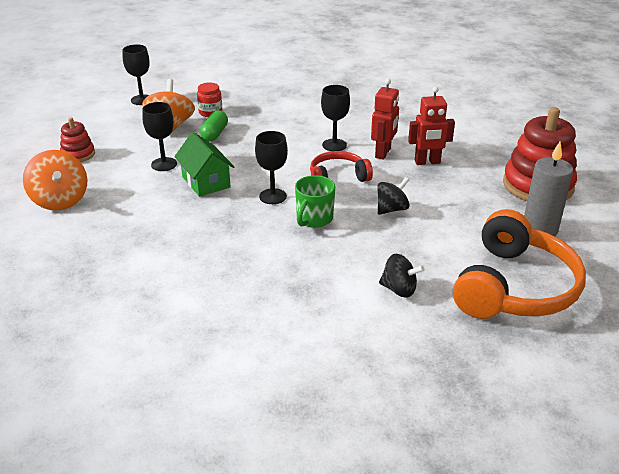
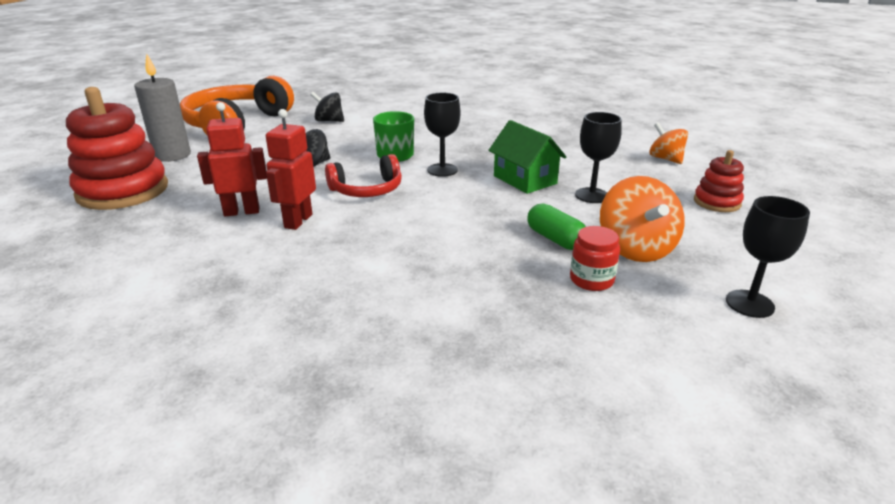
camera: 175 degrees right, 5 degrees down
orange spinning top [23,150,87,211] -> orange spinning top [649,123,688,164], size x0.64
green capsule [200,110,228,141] -> green capsule turned 45 degrees counterclockwise [527,203,586,250]
black goblet [321,85,350,151] -> none

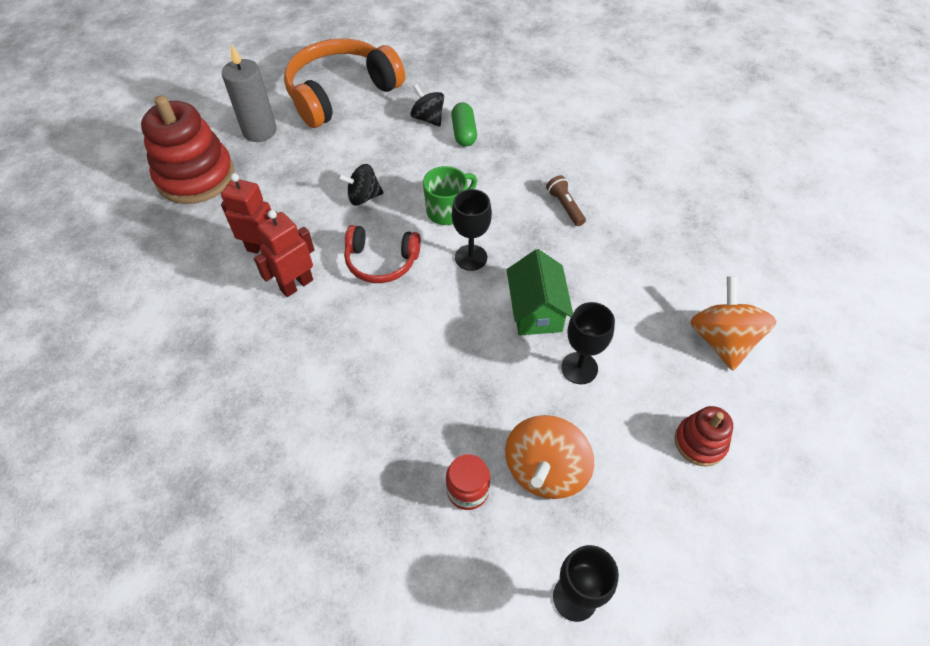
camera: 30 degrees right, 25 degrees up
green capsule [527,203,586,250] -> green capsule moved to [451,102,477,147]
orange spinning top [649,123,688,164] -> orange spinning top [691,276,777,371], size x1.57
none -> brown flashlight [546,175,586,226]

